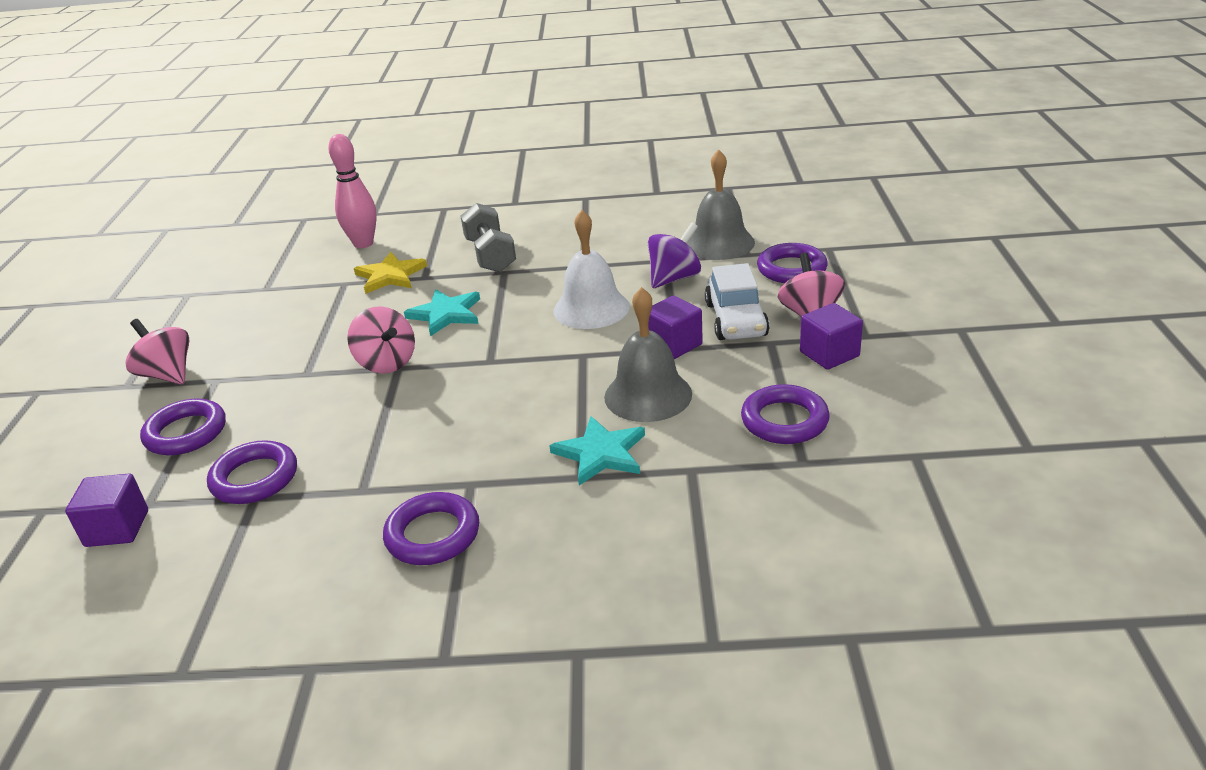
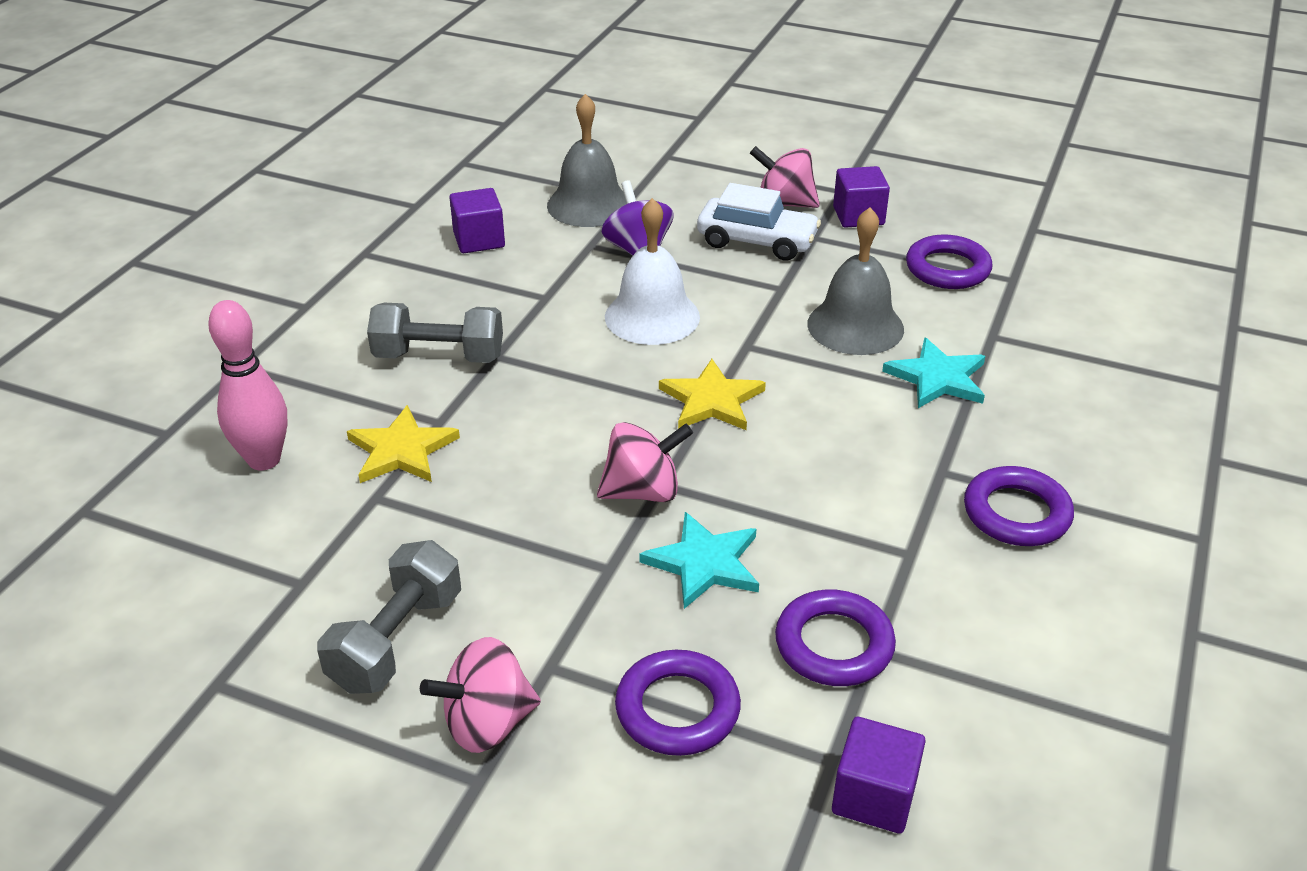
camera: 70 degrees left, 5 degrees up
turquoise star [404,289,480,337] -> turquoise star moved to [639,512,759,609]
purple cube [648,295,703,359] -> purple cube moved to [449,188,505,253]
purple ring [757,243,828,283] -> none
none -> grey dumbbell [317,540,461,694]
none -> yellow star [659,359,766,430]

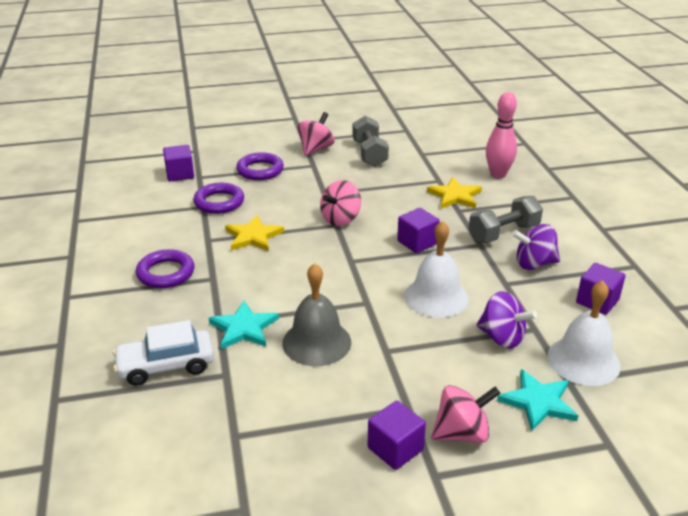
camera: 145 degrees right, 5 degrees down
grey bell [547,94,627,227] -> white bell [547,280,621,386]
turquoise star [639,512,759,609] -> turquoise star moved to [497,369,578,431]
yellow star [659,359,766,430] -> yellow star moved to [225,215,284,251]
white car [697,183,821,261] -> white car moved to [113,320,214,386]
purple ring [906,234,993,289] -> none
none -> purple cube [397,208,440,253]
none -> purple spinning top [512,224,560,270]

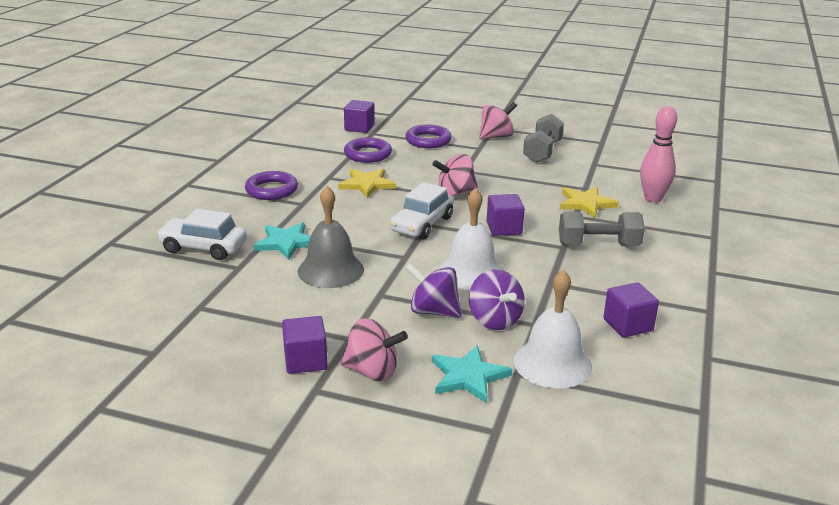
camera: 30 degrees right, 5 degrees down
purple spinning top [512,224,560,270] -> purple spinning top moved to [405,263,462,318]
none -> white car [390,182,454,239]

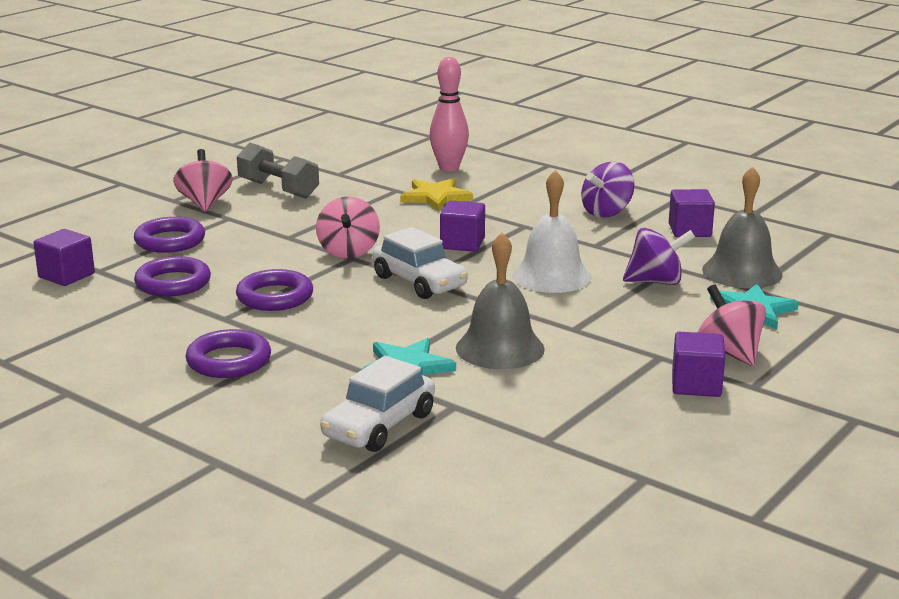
camera: 70 degrees left, 5 degrees down
yellow star [338,169,396,198] -> purple ring [236,269,313,311]
pink spinning top [341,318,408,381] -> pink spinning top turned 60 degrees counterclockwise [698,285,766,366]
purple spinning top [405,263,462,318] -> purple spinning top moved to [581,162,635,218]
white bell [514,269,592,389] -> grey bell [702,166,783,288]
grey dumbbell [559,211,645,246] -> none

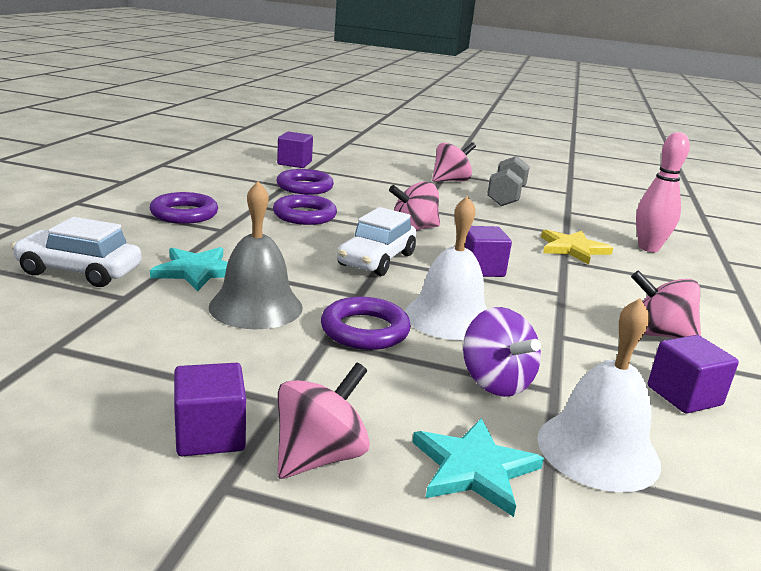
camera: 65 degrees right, 0 degrees up
purple ring [134,217,205,253] -> purple ring moved to [321,297,411,350]
purple spinning top [581,162,635,218] -> pink spinning top [631,270,701,338]
grey bell [702,166,783,288] -> white bell [537,298,661,492]

